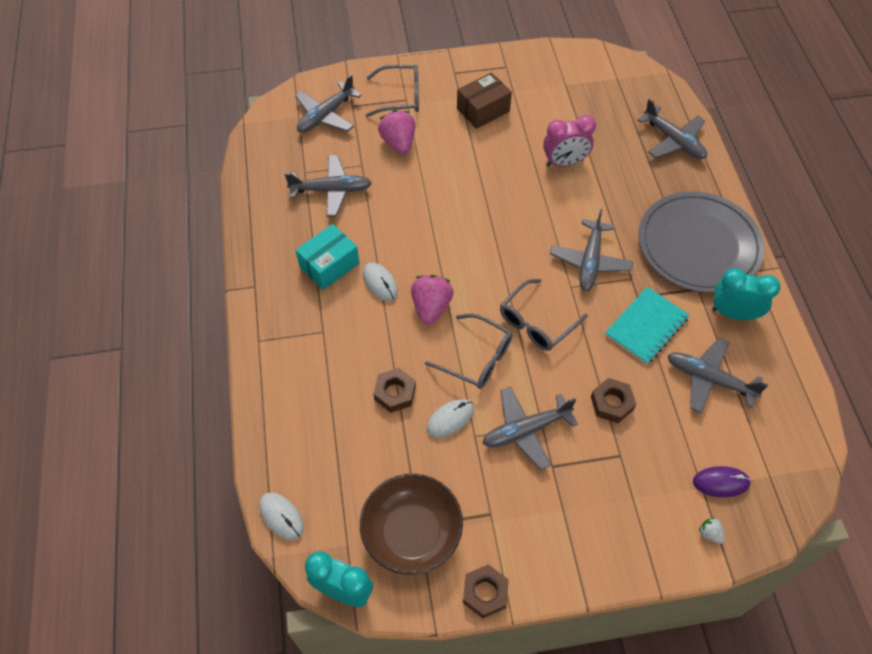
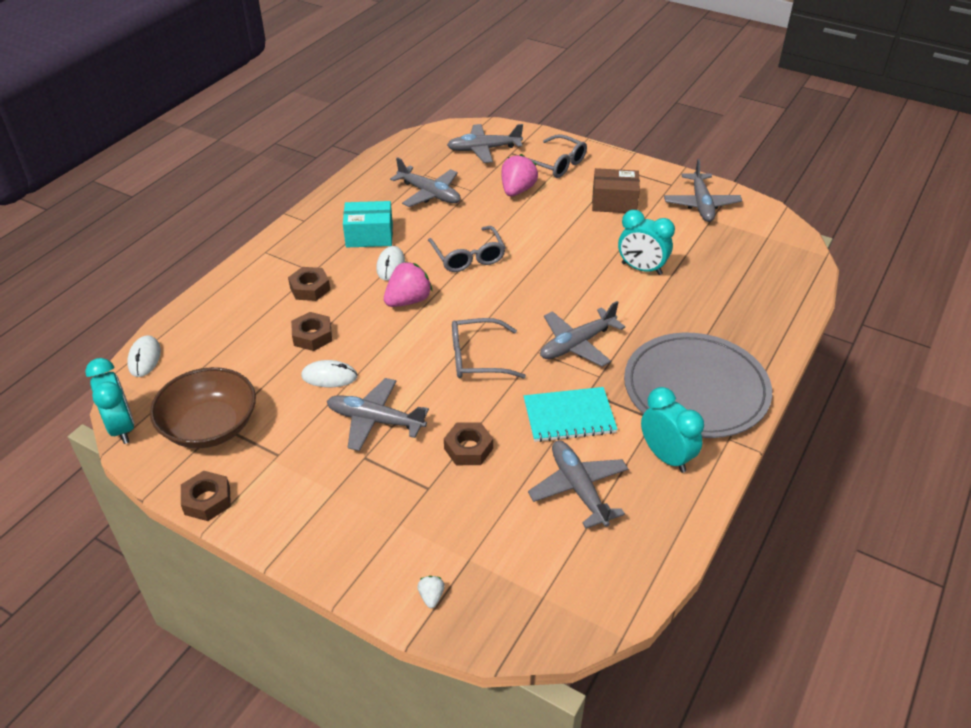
camera: 40 degrees right, 15 degrees down
grey glasses [425,313,512,389] -> grey glasses moved to [428,226,506,272]
pink clock [543,115,596,167] -> turquoise clock [618,210,675,275]
grey plane [637,99,707,159] -> grey plane moved to [664,159,742,222]
purple mouse [693,466,751,497] -> none
none -> brown nut [288,267,330,301]

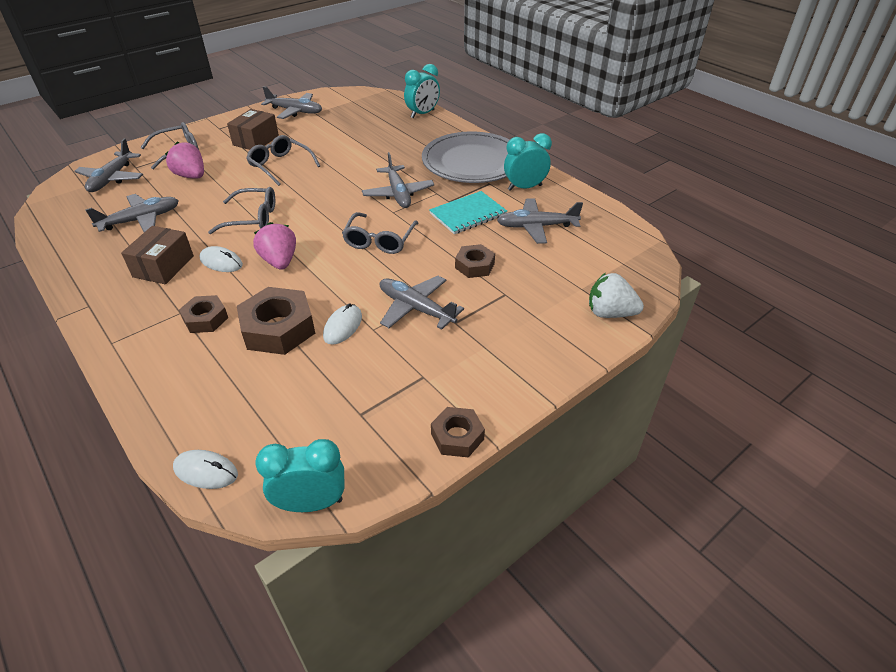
camera: 70 degrees left, 0 degrees up
brown bowl [150,367,256,448] -> none
brown nut [291,312,332,351] -> brown nut [237,287,315,355], size x1.70
grey plane [327,378,429,451] -> grey plane turned 90 degrees clockwise [380,276,464,330]
turquoise box [343,201,393,247] -> brown box [121,226,194,284]
white strawberry [417,576,445,608] -> white strawberry [589,273,644,318], size x2.14
turquoise notebook [524,387,618,442] -> turquoise notebook turned 45 degrees clockwise [429,191,507,234]
turquoise clock [618,210,675,275] -> turquoise clock moved to [404,64,440,118]
none -> grey glasses [246,135,320,186]

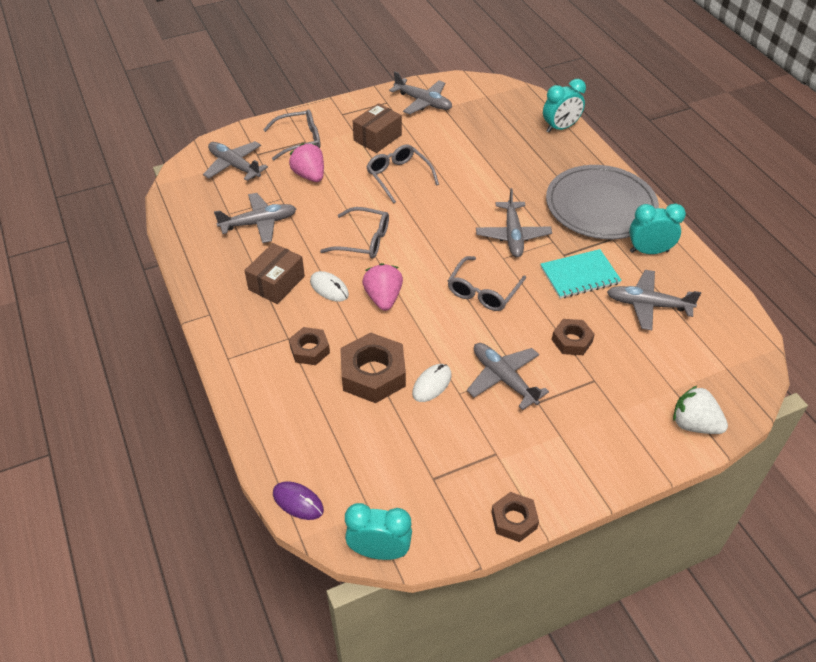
camera: 15 degrees right, 5 degrees up
grey plane [74,139,143,192] -> grey plane turned 105 degrees clockwise [203,141,268,181]
white mouse [173,450,238,489] -> purple mouse [273,481,324,520]

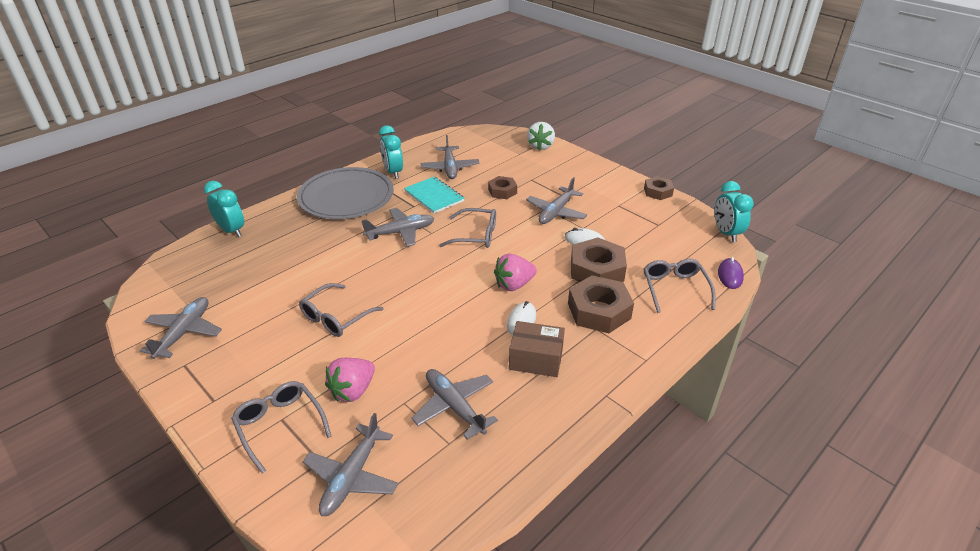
camera: 110 degrees left, 10 degrees down
brown nut [289,327,330,365] -> brown nut [568,275,634,333], size x1.70
grey glasses [320,207,389,259] -> grey glasses moved to [643,259,716,313]
brown box [353,103,402,153] -> none

